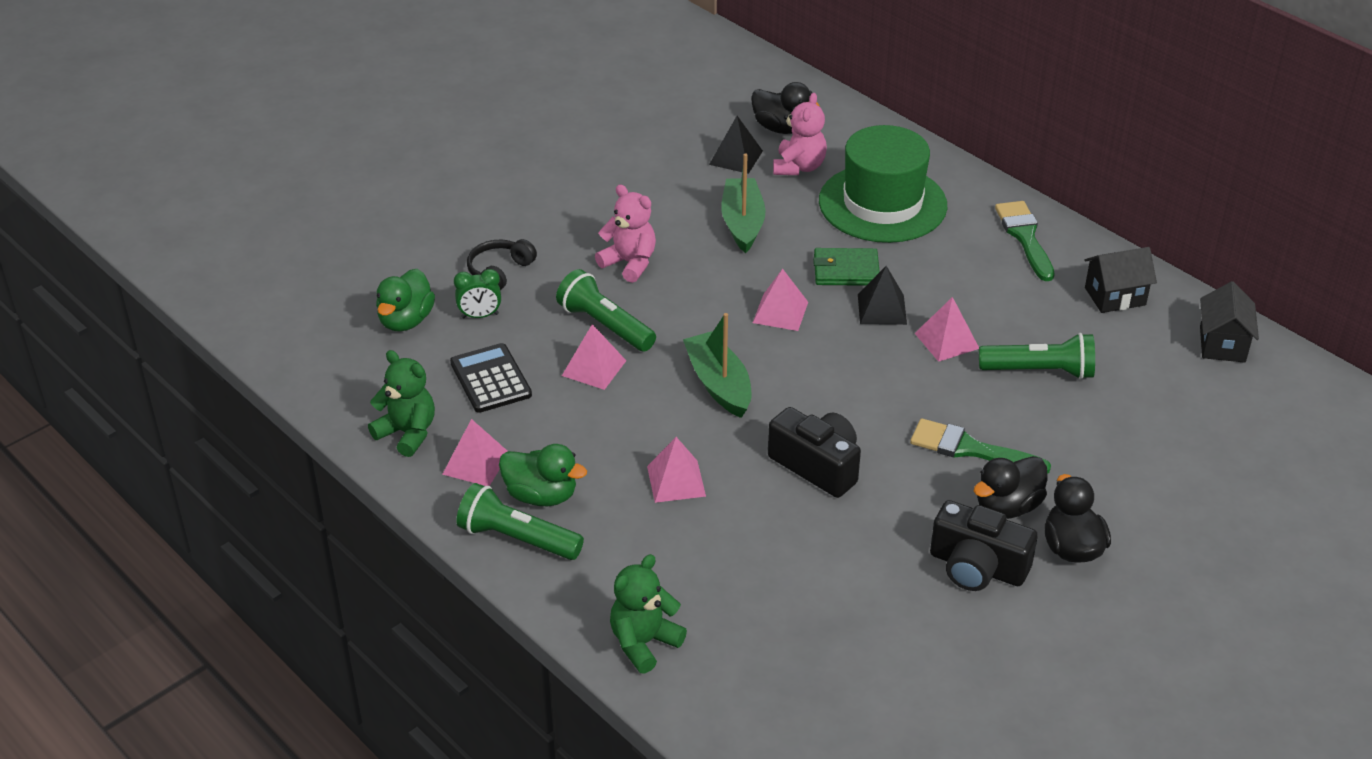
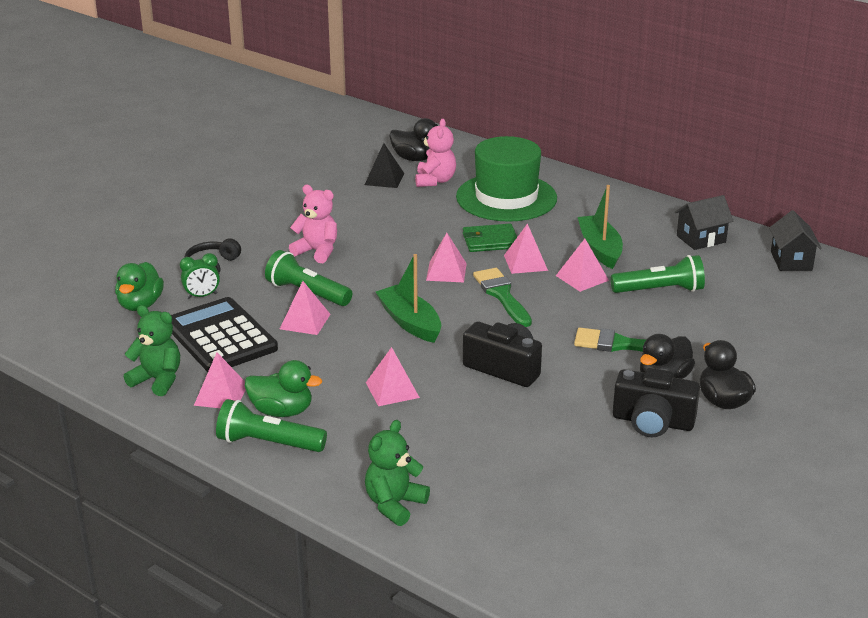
camera: 10 degrees left, 10 degrees down
black calculator [450,343,532,413] -> black calculator [171,297,278,372], size x1.54
green boat [721,154,766,253] -> green boat moved to [578,185,623,269]
black pyramid [858,266,907,325] -> pink pyramid [504,223,548,274]
green brush [995,201,1055,281] -> green brush moved to [473,268,532,327]

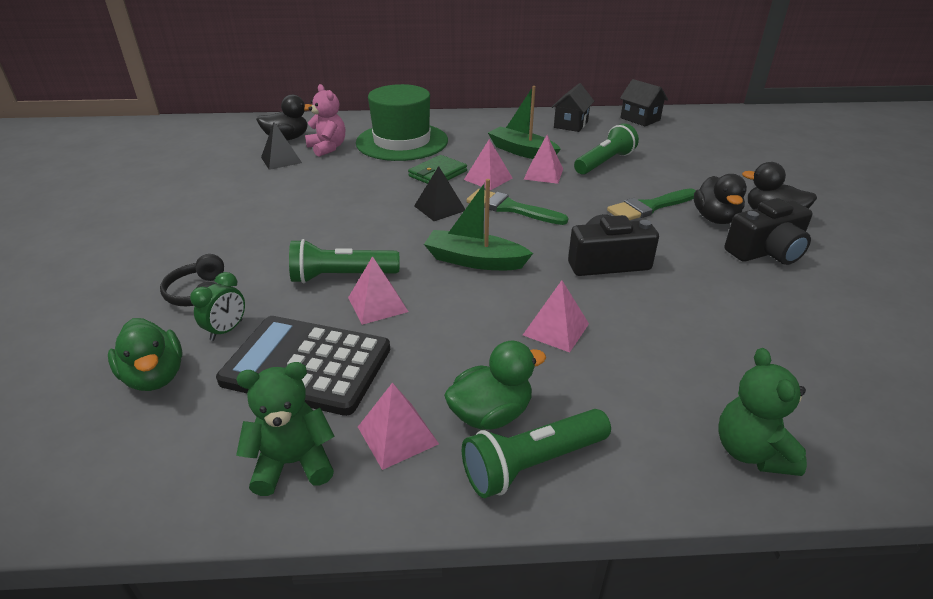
camera: 40 degrees left, 5 degrees up
pink teddy bear [289,185,337,263] -> none
pink pyramid [426,233,467,282] -> black pyramid [414,166,465,221]

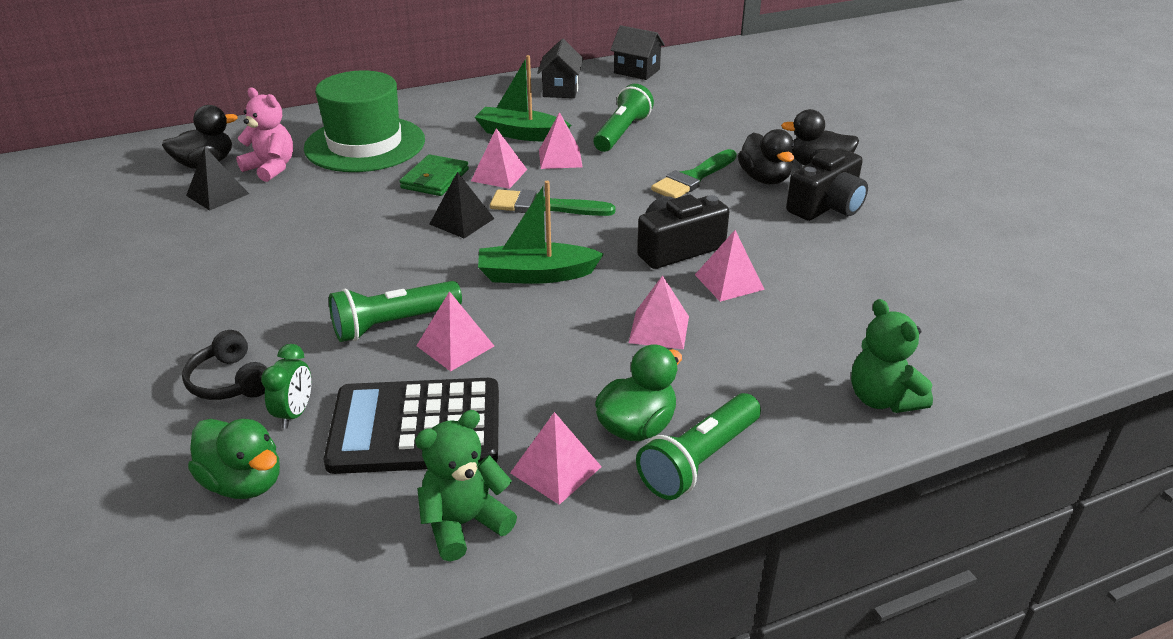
camera: 20 degrees left, 0 degrees up
none -> pink pyramid [695,230,765,302]

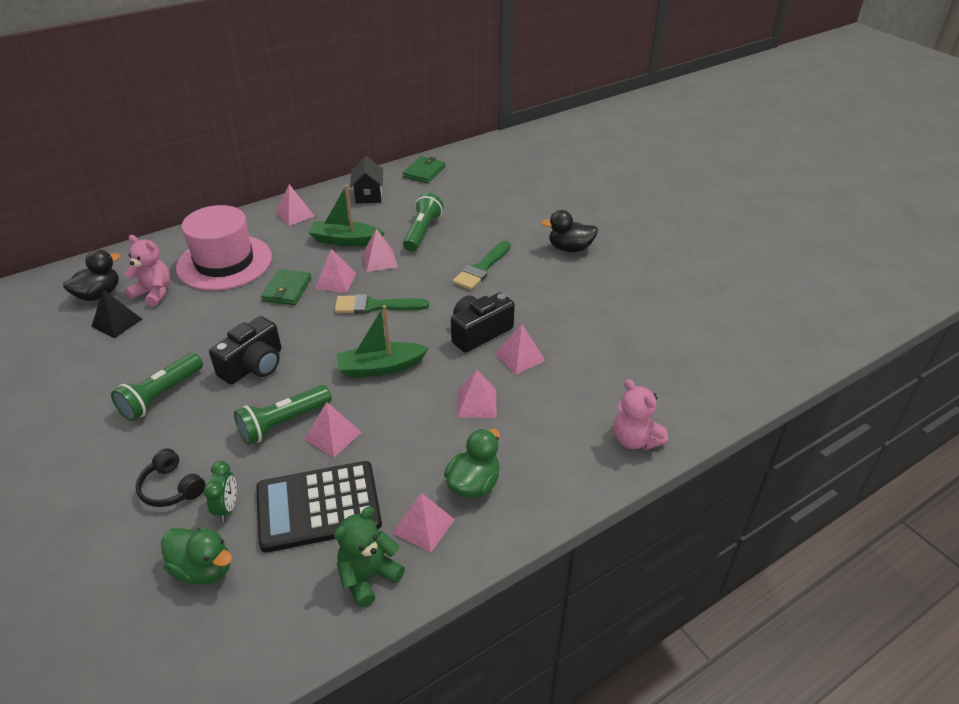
camera: 10 degrees left, 5 degrees up
green hat [304,71,425,172] -> pink hat [176,205,272,291]
black pyramid [429,172,494,238] -> none
black house [610,25,665,80] -> green wallet [403,156,445,183]
green flashlight [636,393,761,500] -> green flashlight moved to [111,353,203,421]
black duck [738,129,794,184] -> none
black camera [786,148,868,221] -> black camera moved to [209,316,282,384]
green teddy bear [851,299,933,413] -> pink teddy bear [614,379,668,450]
none -> pink pyramid [275,184,314,226]

